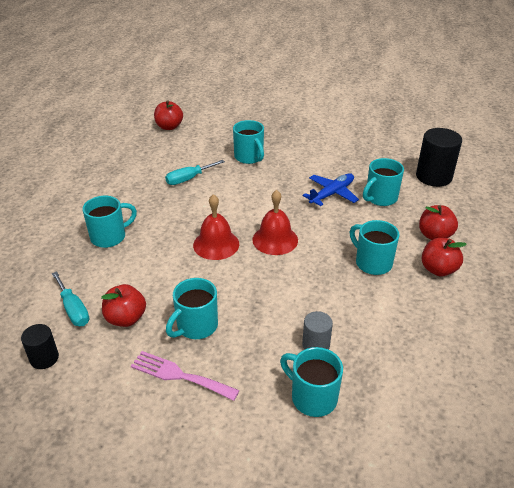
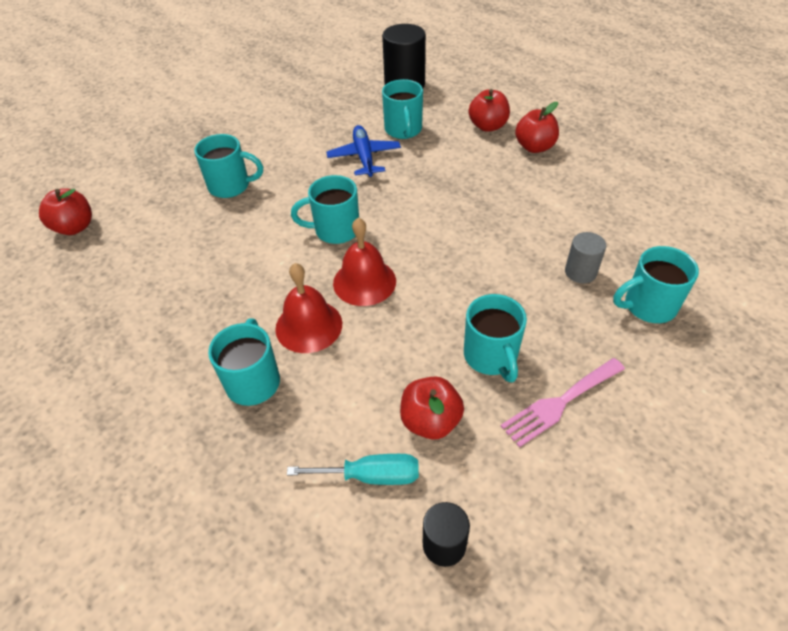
camera: 55 degrees left, 10 degrees up
turquoise screwdriver [165,160,225,185] -> none
red bell [252,190,298,255] -> red bell moved to [275,263,342,353]
turquoise mug [350,220,399,275] -> turquoise mug moved to [291,175,359,244]

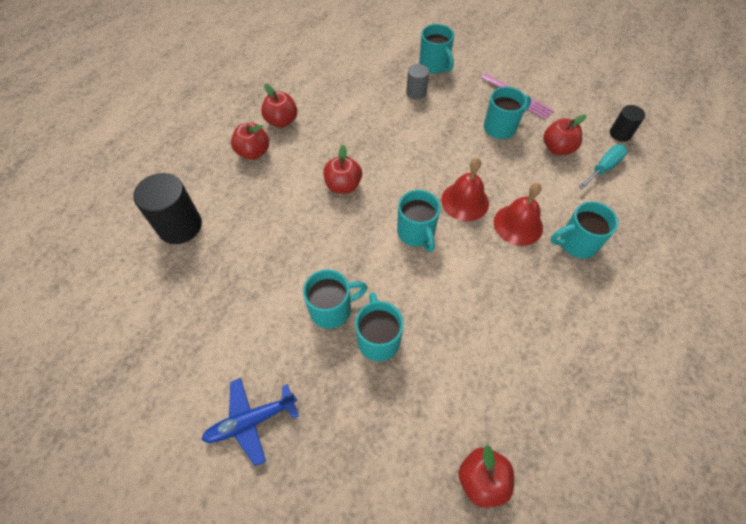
camera: 105 degrees left, 10 degrees up
turquoise screwdriver [287,454,419,485] -> turquoise screwdriver turned 60 degrees clockwise [578,145,628,190]
blue plane [326,125,401,177] -> blue plane moved to [201,378,299,466]
turquoise mug [382,79,423,139] -> turquoise mug moved to [303,270,368,329]
none -> red apple [323,145,362,194]

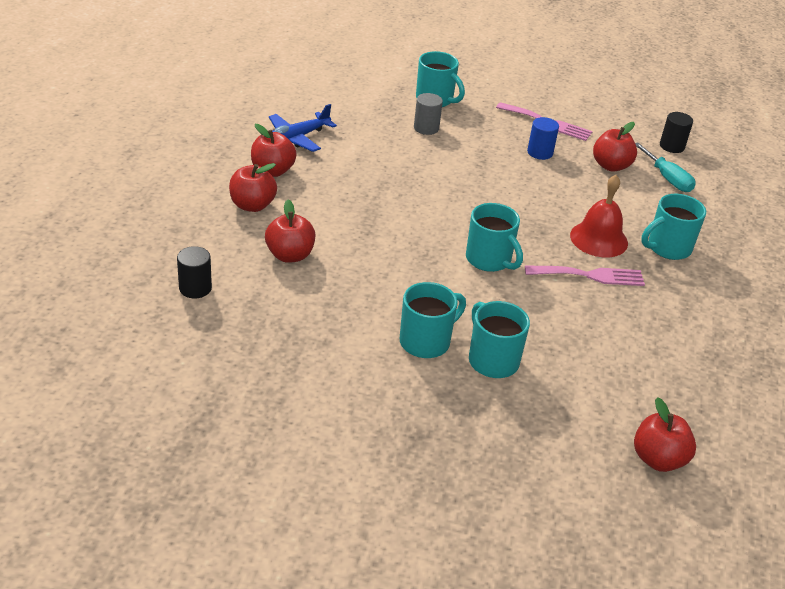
camera: 20 degrees left, 20 degrees down
black cylinder [133,173,202,244] -> black cylinder [177,246,212,299], size x0.56
blue plane [201,378,299,466] -> blue plane moved to [269,104,337,152]
red apple [323,145,362,194] -> red apple moved to [265,200,315,263]
red bell [441,158,489,221] -> none
turquoise mug [484,87,531,139] -> blue cylinder [527,117,559,160]
turquoise screwdriver [578,145,628,190] -> turquoise screwdriver turned 120 degrees clockwise [635,142,696,192]
none -> pink fork [525,266,645,286]

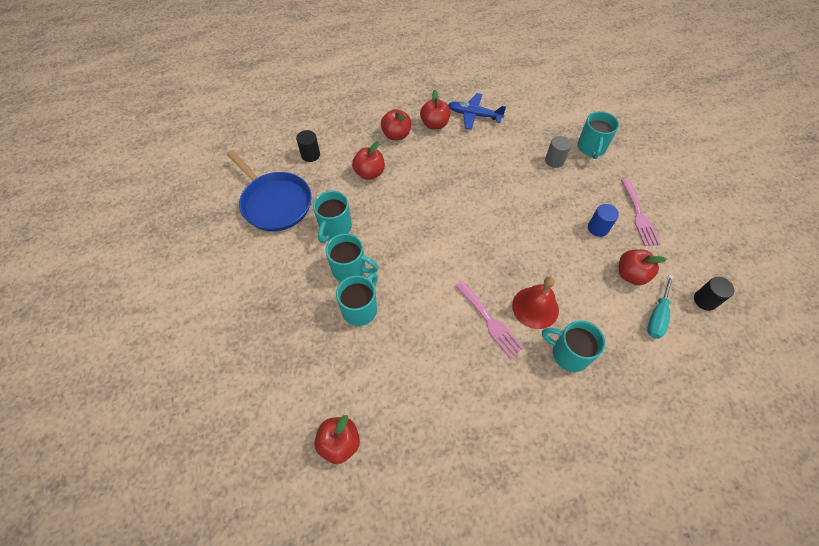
camera: 60 degrees right, 20 degrees up
turquoise mug [466,203,523,272] -> turquoise mug moved to [313,191,352,243]
none -> blue pan [227,150,312,231]

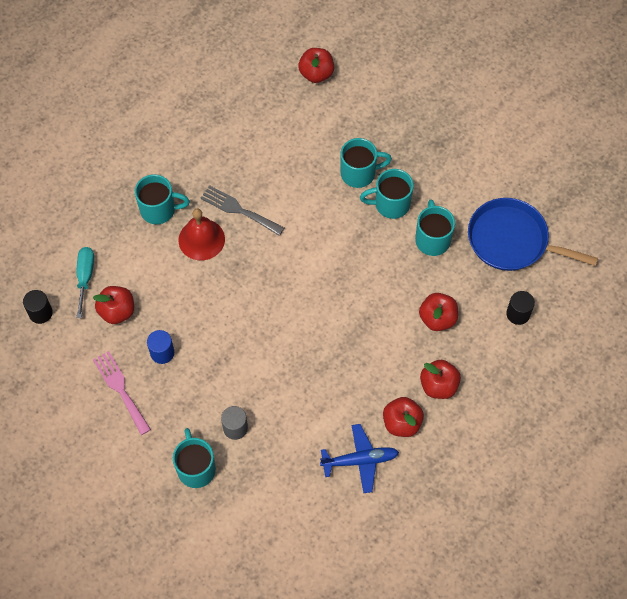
camera: 155 degrees right, 5 degrees up
turquoise mug [336,273,378,326] -> turquoise mug turned 105 degrees counterclockwise [341,138,392,188]
pink fork [455,281,524,358] -> grey fork [201,185,284,236]

